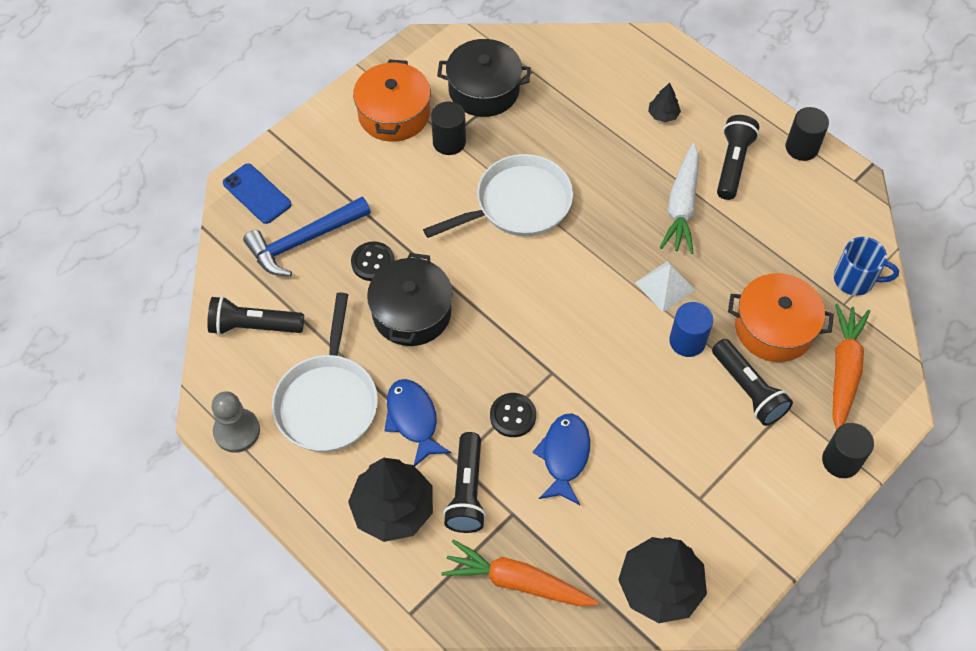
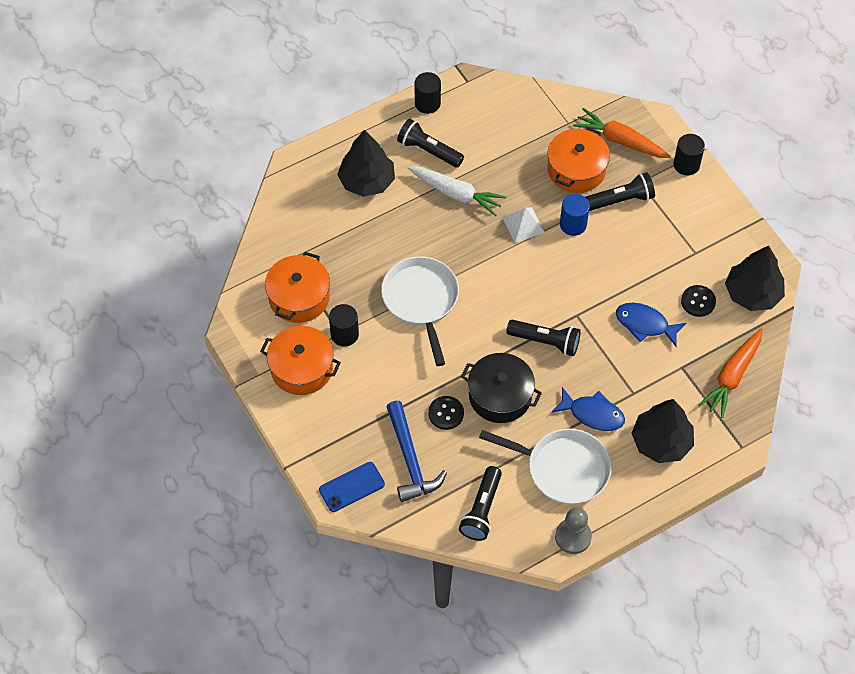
camera: 75 degrees left, 0 degrees up
blue fish [384,379,452,466] -> blue fish turned 150 degrees counterclockwise [551,387,625,431]
black pot [437,39,531,117] -> orange pot [265,252,330,323]
black flashlight [443,432,486,533] -> black flashlight moved to [506,320,581,356]
black button [490,393,536,437] -> black button moved to [681,285,716,317]
black tree [648,83,681,122] -> black tree [337,130,395,197], size x2.17
blue mug [834,237,899,296] -> none

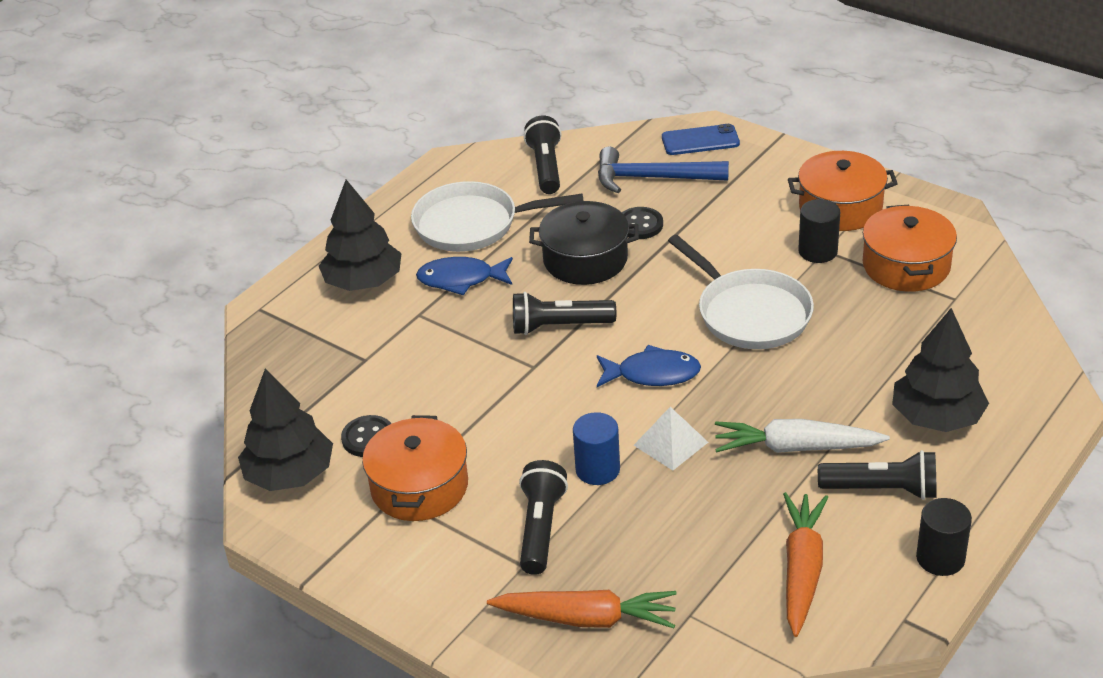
camera: 160 degrees right, 20 degrees down
blue phone [319,462,385,512] -> blue phone turned 45 degrees clockwise [662,124,740,155]
blue hammer [386,401,447,502] -> blue hammer turned 45 degrees counterclockwise [598,147,729,193]
orange pot [548,127,610,193] -> orange pot moved to [362,415,468,521]
grey pawn [555,507,592,554] -> none
black flashlight [586,172,655,211] -> black flashlight turned 135 degrees clockwise [519,460,568,575]
blue fish [616,303,687,347] -> blue fish moved to [597,345,701,387]
black cylinder [673,134,705,175] -> none
orange carrot [698,329,763,418] -> orange carrot moved to [783,492,828,637]

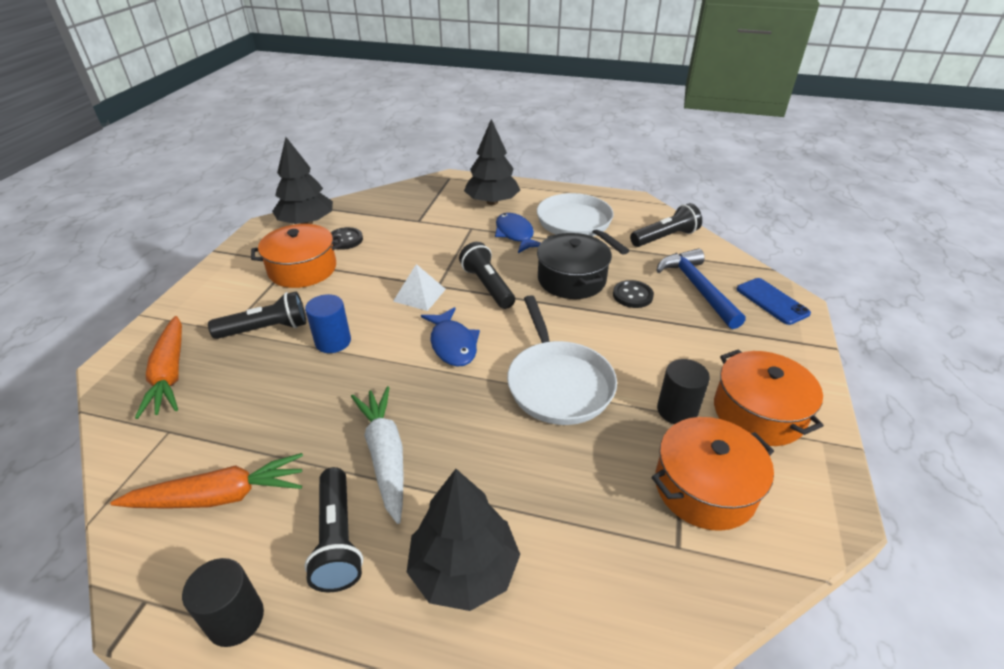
camera: 65 degrees right, 0 degrees up
white pyramid [634,407,708,470] -> white pyramid moved to [393,264,446,311]
white pan [668,235,814,349] -> white pan turned 45 degrees counterclockwise [507,295,617,425]

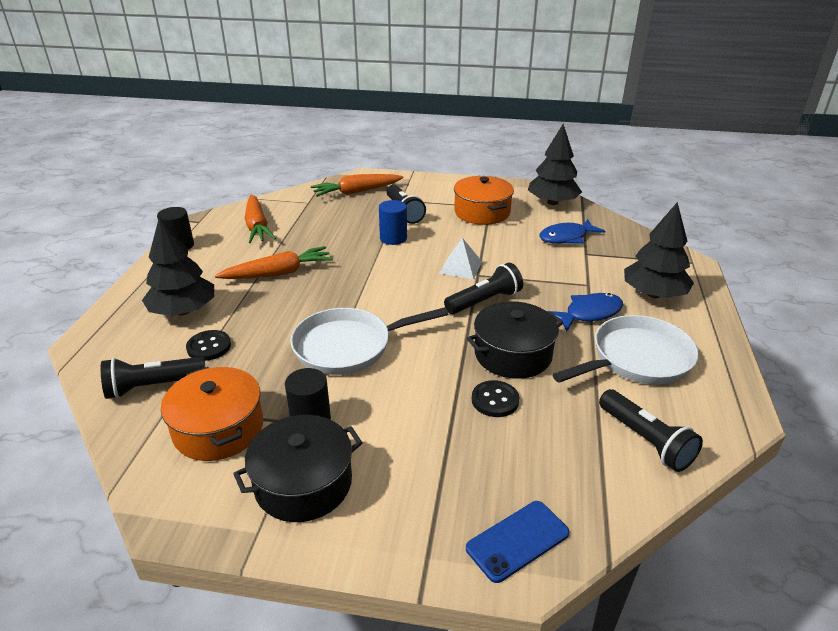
camera: 85 degrees right, 5 degrees down
black flashlight [304,467,363,592] -> black flashlight moved to [101,357,205,399]
black button [330,227,363,250] -> black button moved to [186,330,231,361]
white carrot [351,386,404,524] -> orange carrot [215,246,333,279]
blue fish [421,307,480,367] -> blue fish moved to [539,219,605,244]
blue hammer [656,248,746,329] -> none
orange pot [714,349,824,446] -> black pot [233,415,363,522]

